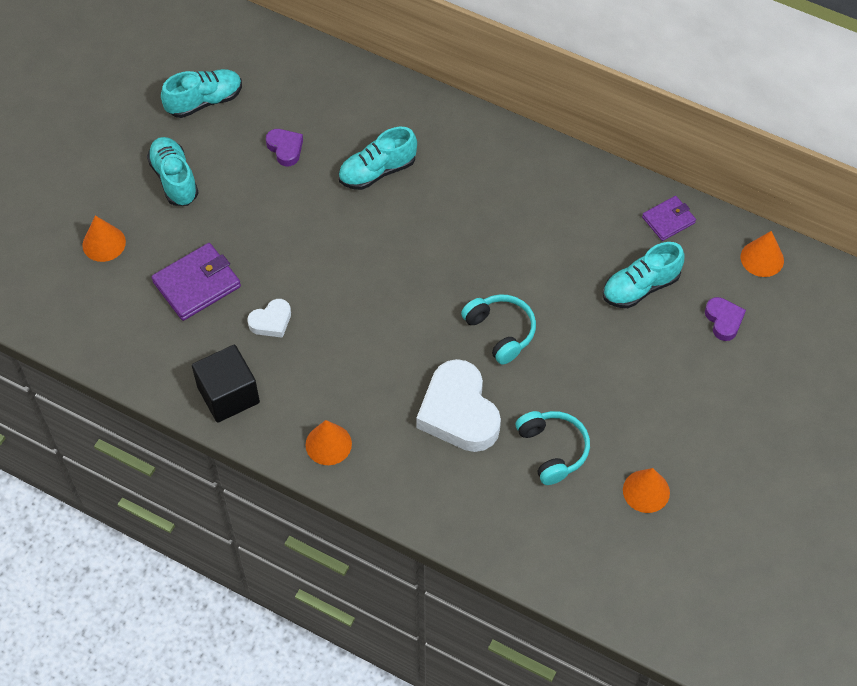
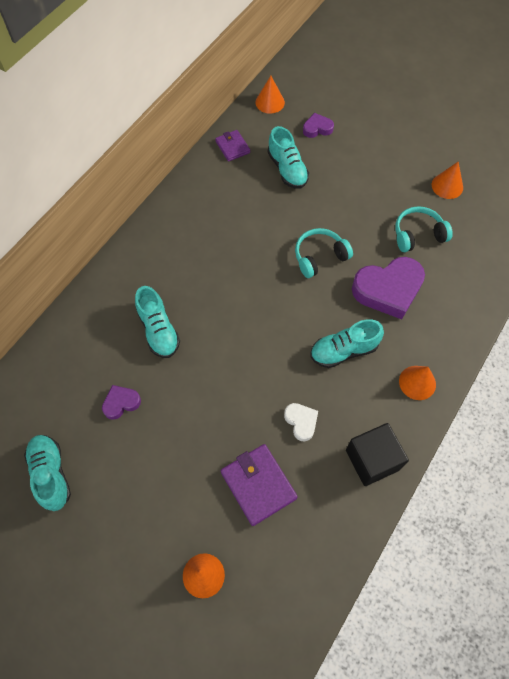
camera: 85 degrees left, 5 degrees up
turquoise shoe [147,137,199,206] -> turquoise shoe moved to [310,319,384,368]
white heart [416,359,501,452] -> purple heart [352,257,425,319]

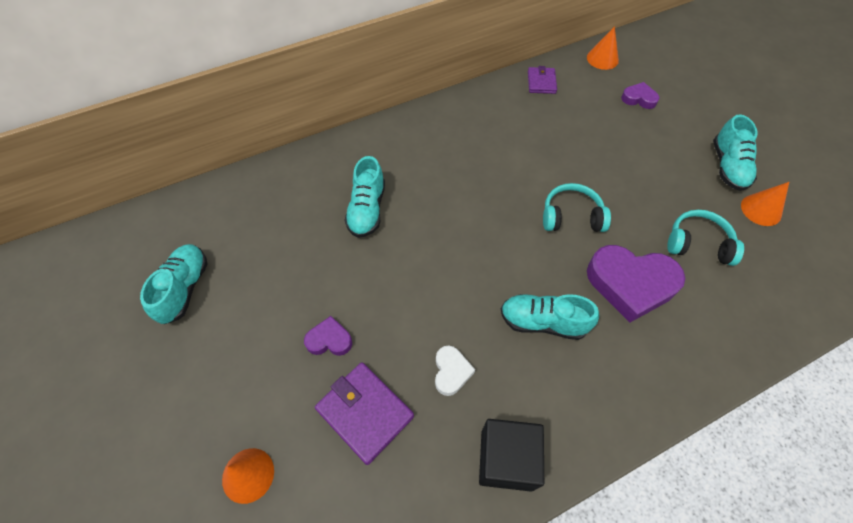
camera: 30 degrees right, 5 degrees down
purple heart [102,385,141,420] -> purple heart moved to [304,316,352,356]
purple wallet [221,444,298,526] -> purple wallet turned 45 degrees counterclockwise [315,362,414,465]
turquoise shoe [268,126,309,189] -> turquoise shoe moved to [713,114,758,191]
orange cone [399,366,436,400] -> none

